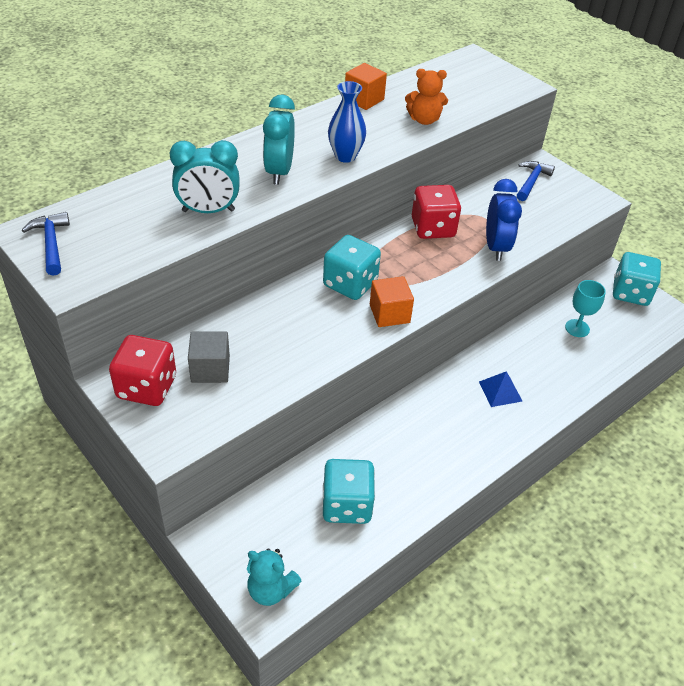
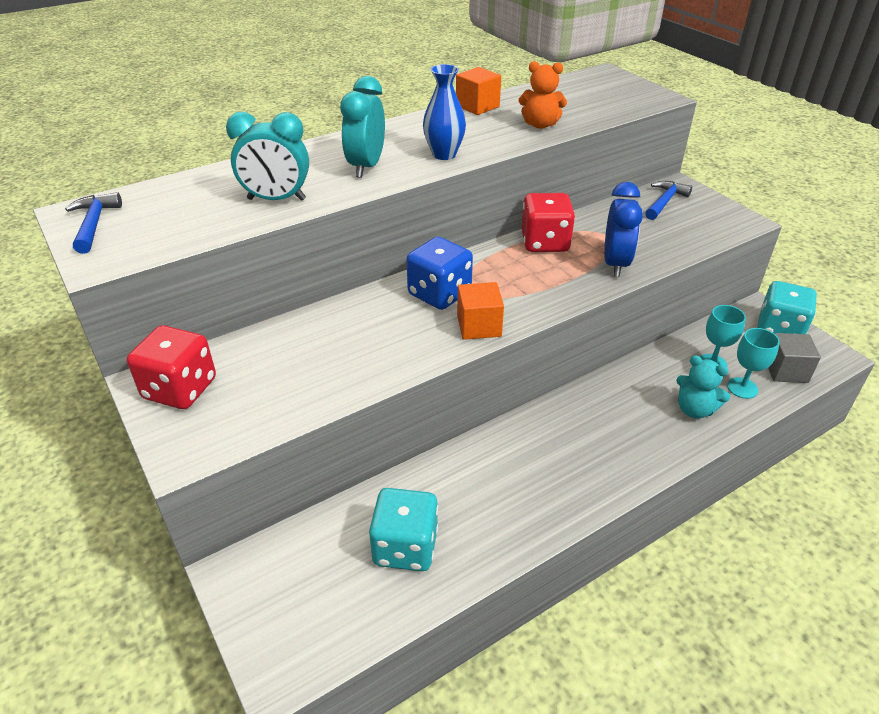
camera: 10 degrees right, 5 degrees down
grey cube [188,331,230,383] -> grey cube moved to [768,333,821,383]
turquoise teddy bear [247,549,301,606] -> turquoise teddy bear moved to [676,355,730,419]
turquoise dice [323,235,381,300] -> blue dice [407,237,473,310]
blue pyramid [479,371,522,407] -> none
none -> turquoise goblet [727,328,780,399]

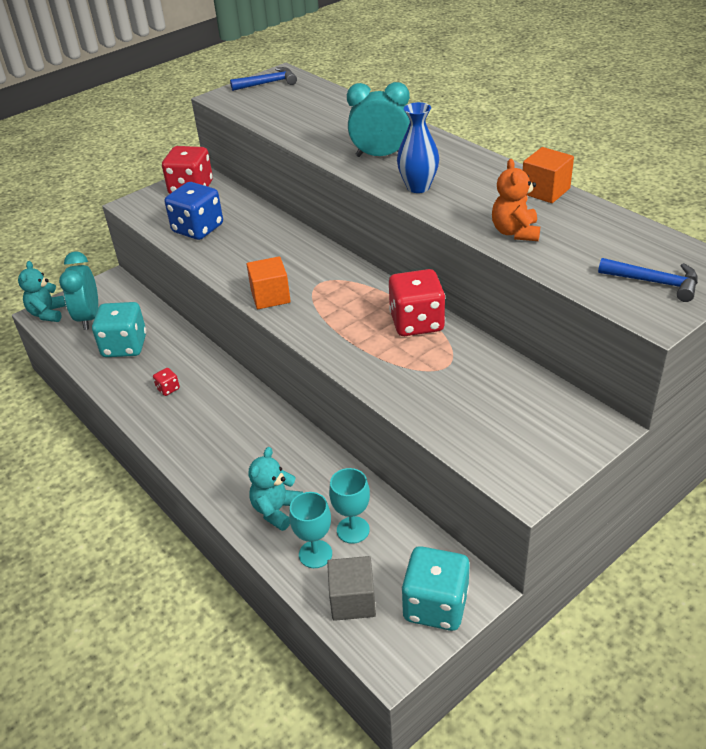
camera: 85 degrees right, 0 degrees up
turquoise clock [226,112,309,201] -> turquoise clock moved to [59,251,98,330]
blue dice [407,237,473,310] -> blue dice moved to [165,182,223,240]
blue clock [604,182,643,277] -> none
blue hammer [645,181,692,220] -> blue hammer moved to [598,258,698,302]
none -> turquoise teddy bear [18,261,66,322]
none -> red dice [153,368,180,396]

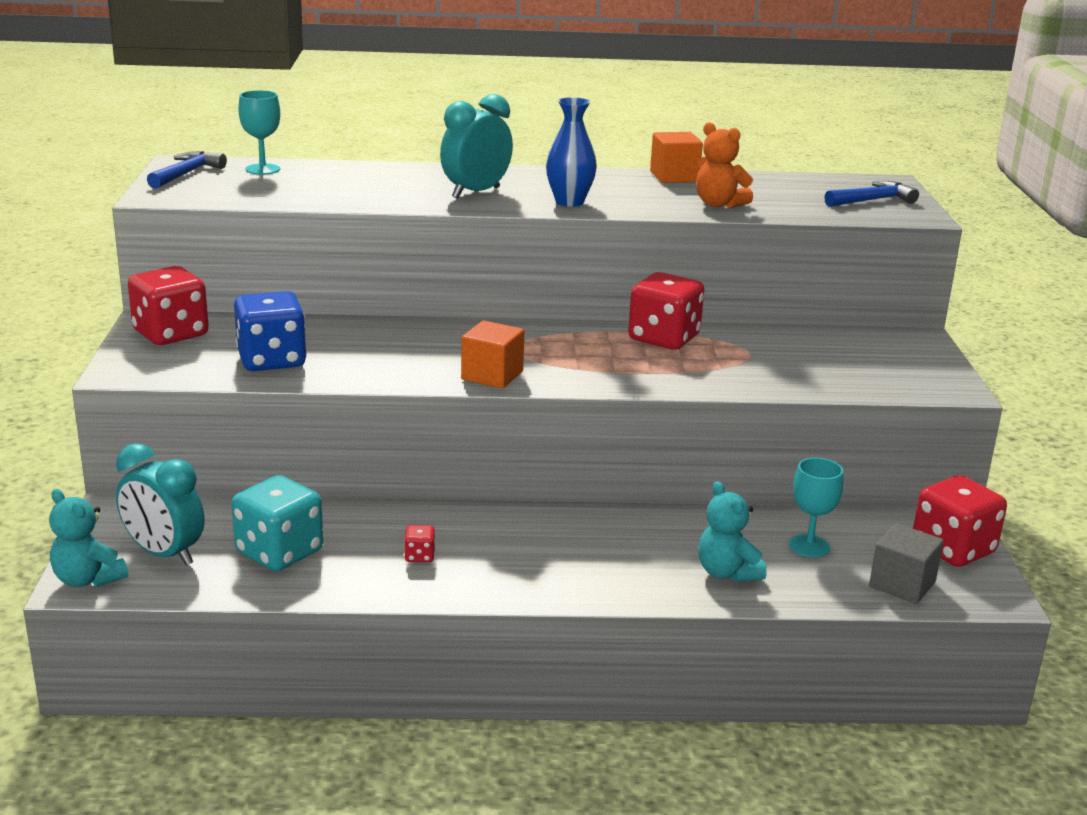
camera: 55 degrees left, 15 degrees down
turquoise goblet [289,492,332,568] -> turquoise goblet moved to [238,90,280,175]
turquoise dice [401,546,470,631] -> red dice [913,475,1007,567]

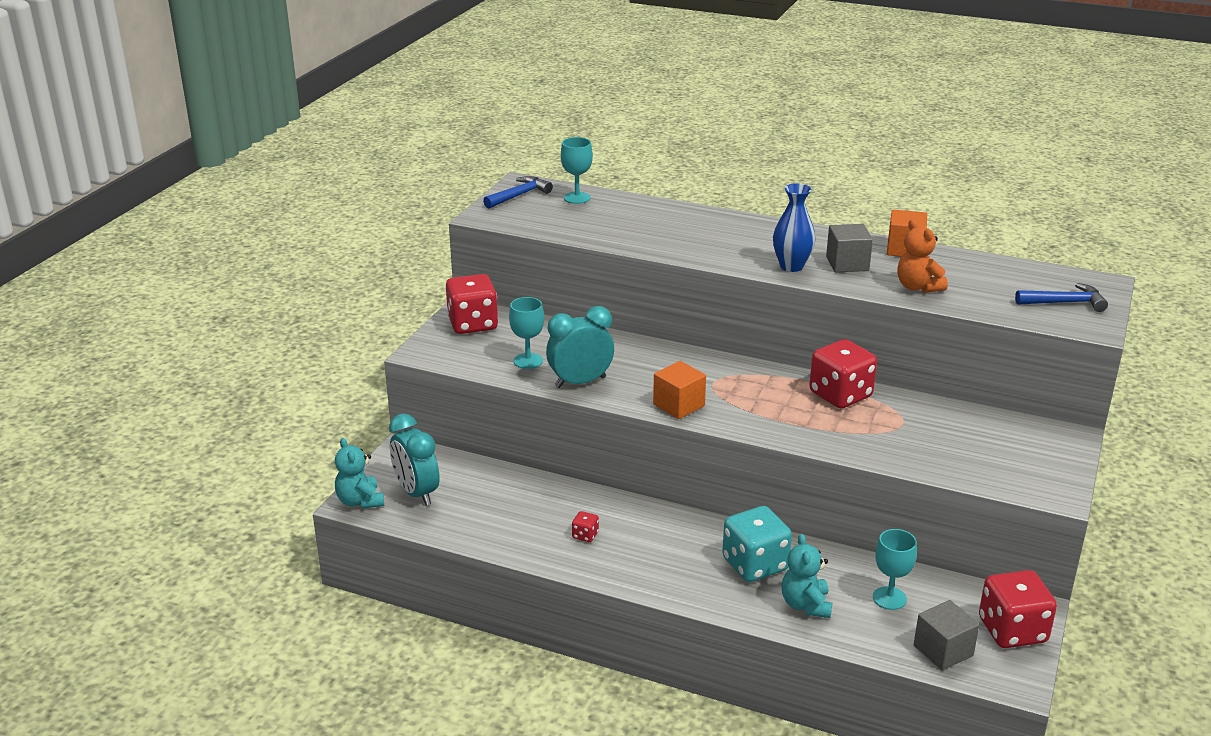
camera: 25 degrees right, 5 degrees up
turquoise dice [232,475,323,571] -> turquoise dice moved to [722,506,792,582]
blue dice [234,291,307,371] -> turquoise goblet [509,297,544,369]
turquoise clock [440,94,513,199] -> turquoise clock moved to [546,306,614,388]
none -> grey cube [826,224,873,272]

